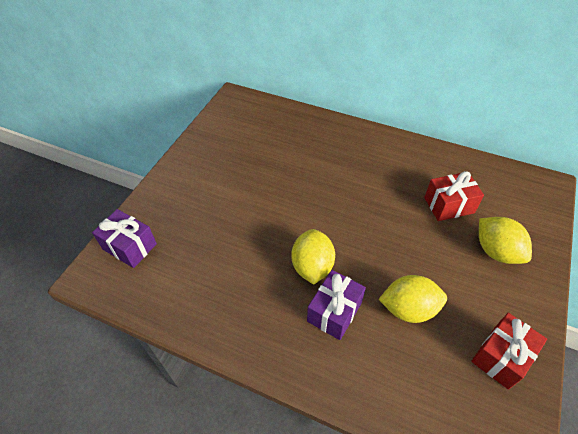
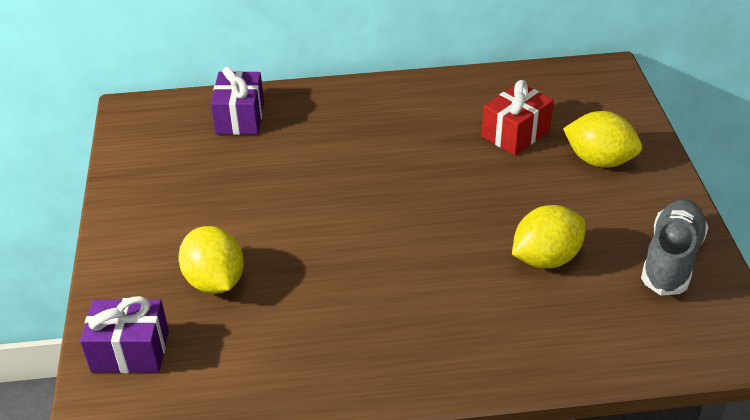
camera: 30 degrees left, 10 degrees down
yellow lemon [291,229,335,285] -> yellow lemon moved to [178,226,244,294]
purple gift [307,270,366,340] -> purple gift moved to [210,67,264,135]
red gift [471,313,547,389] -> grey shoe [641,199,708,295]

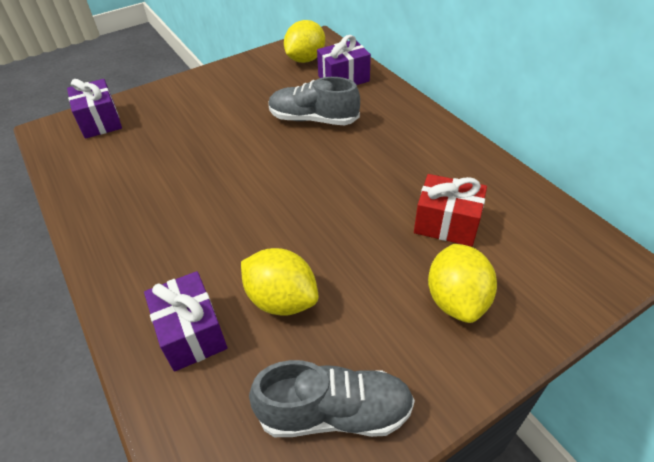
camera: 65 degrees right, 5 degrees up
yellow lemon [178,226,244,294] -> yellow lemon moved to [284,20,325,63]
none -> purple gift [144,271,227,372]
none -> grey shoe [269,77,360,125]

